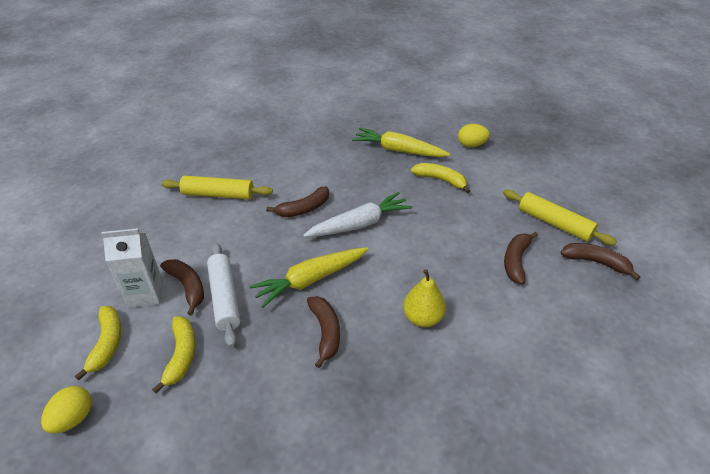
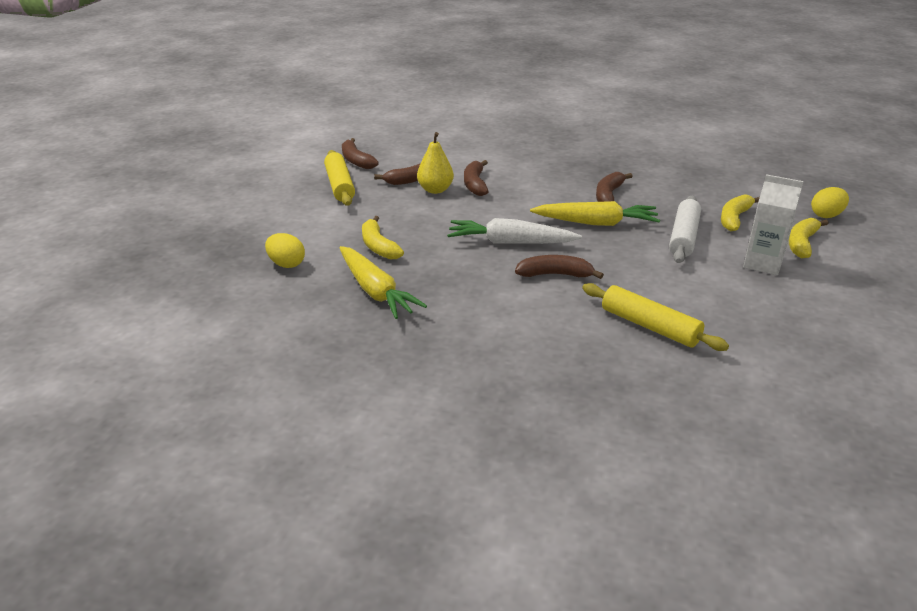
camera: 145 degrees left, 10 degrees down
brown banana [160,259,204,315] -> brown banana moved to [464,160,489,196]
yellow pear [403,269,446,327] -> yellow pear moved to [417,132,454,194]

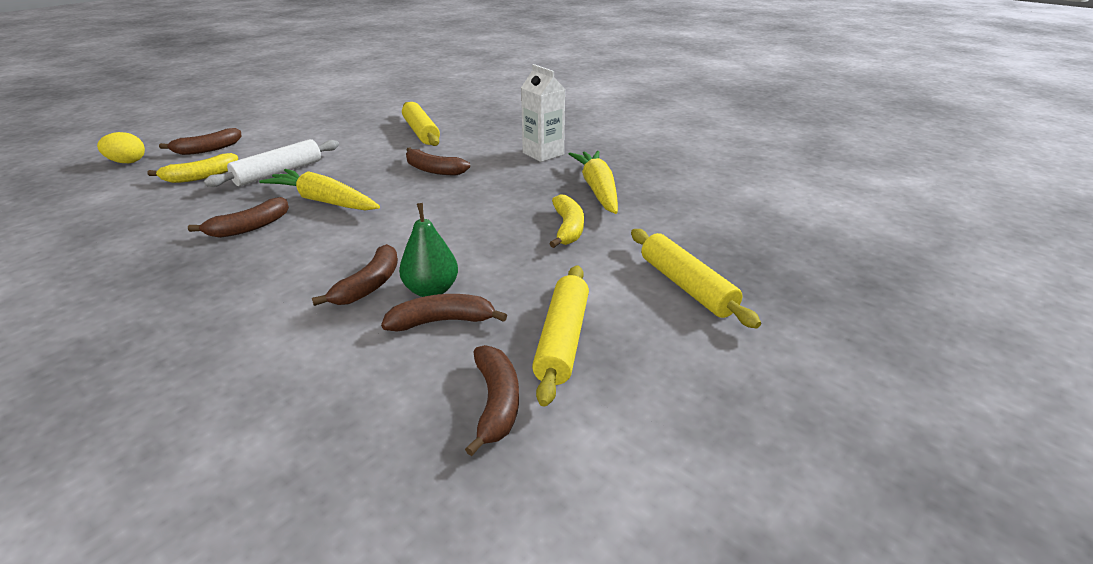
camera: 155 degrees left, 0 degrees up
yellow egg [265,233,305,268] -> none
yellow pear [417,132,454,194] -> green pear [399,203,458,297]
white carrot [447,218,582,244] -> none
white carton [743,174,803,275] -> white carton moved to [521,64,565,162]
yellow banana [789,218,829,258] -> brown banana [159,128,241,155]
none -> yellow rolling pin [631,229,761,328]

